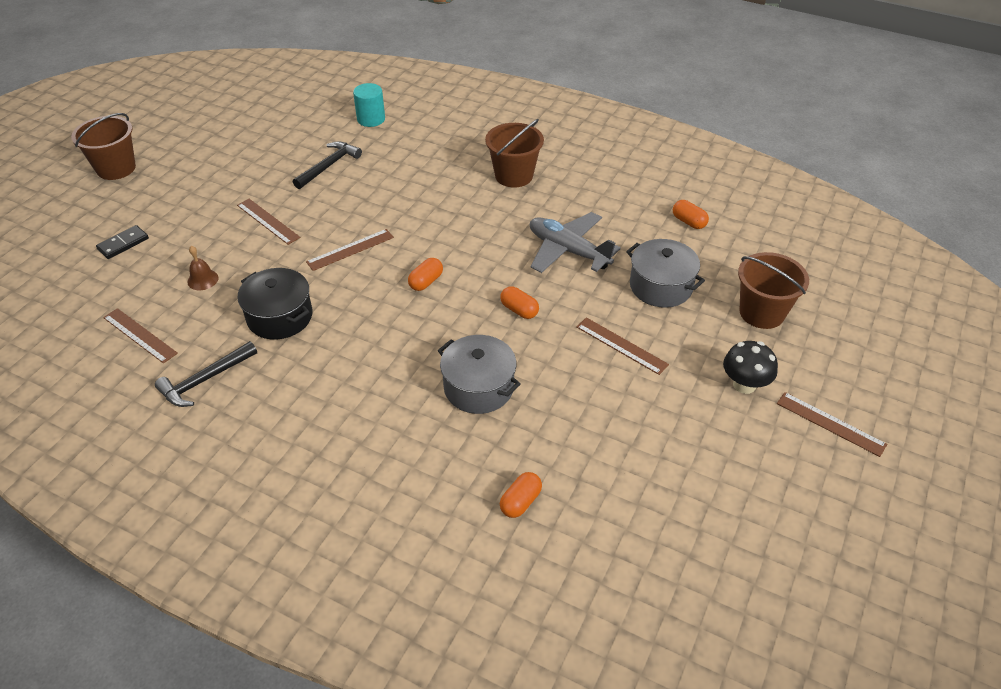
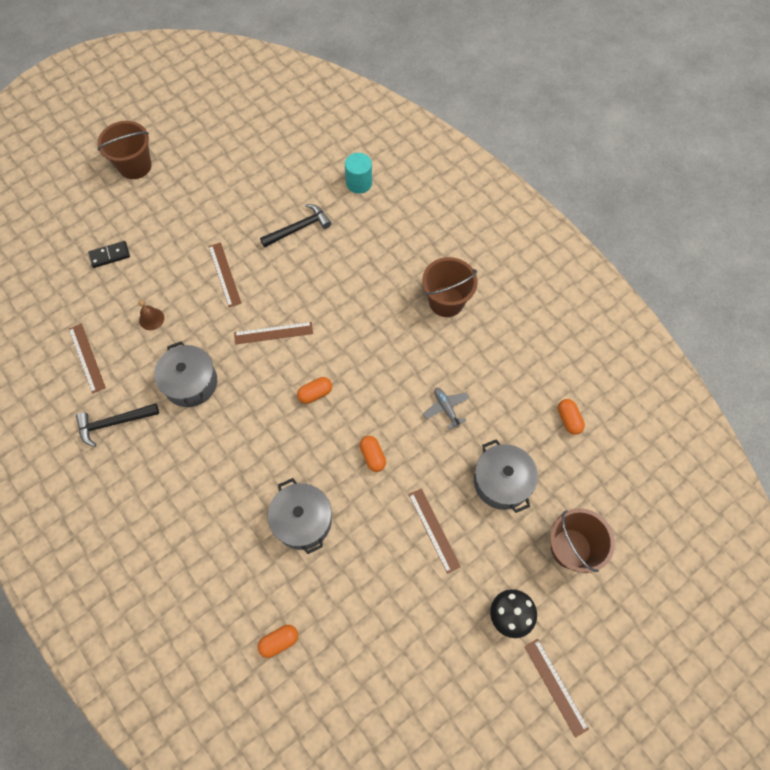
camera: 25 degrees right, 20 degrees up
black pot [237,268,312,340] -> grey pot [154,341,217,407]
grey plane [530,212,621,273] -> grey plane [423,388,469,429], size x0.52

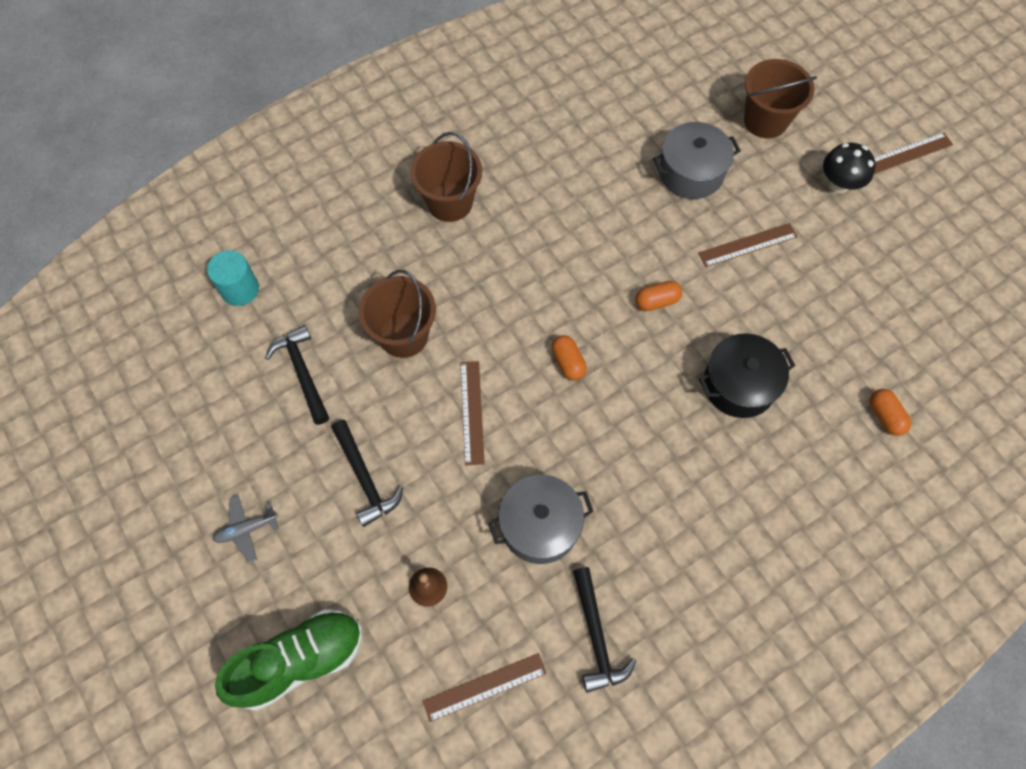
camera: 85 degrees left, 0 degrees up
black domino [88,241,130,268] -> green shoe [215,609,362,711]
brown bucket [97,121,151,179] -> brown bucket moved to [358,270,436,358]
brown ruler [208,242,241,307] -> black hammer [331,420,403,527]
grey pot [268,478,332,554] -> black pot [699,333,796,418]
grey plane [423,388,469,429] -> grey plane moved to [212,495,279,563]
orange capsule [558,399,585,435] -> none

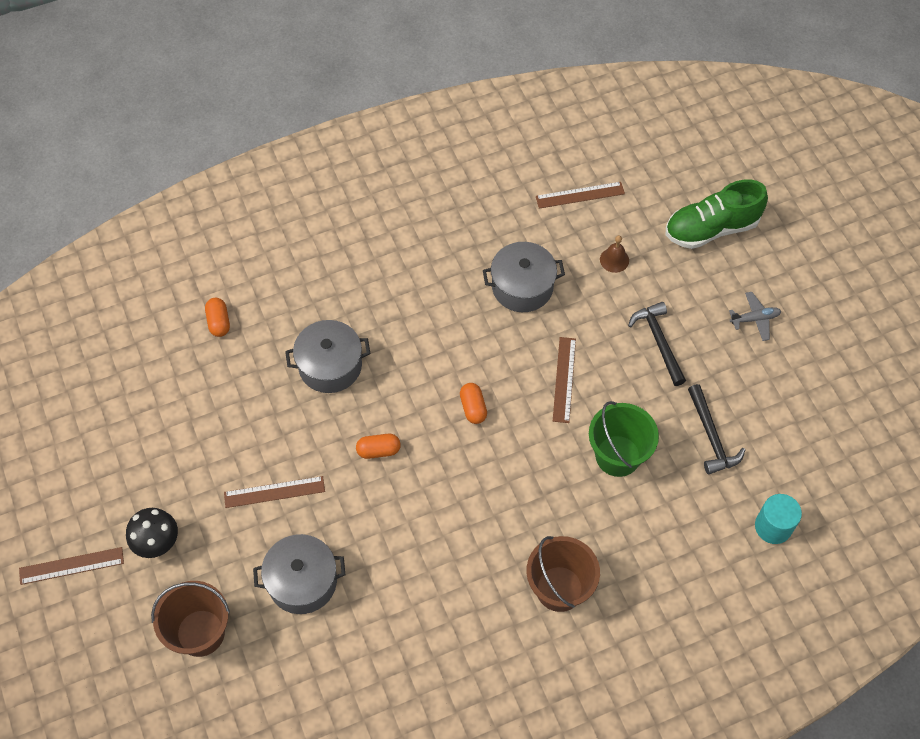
camera: 170 degrees left, 5 degrees down
brown bucket [358,270,436,358] -> green bucket [589,401,659,477]
black hammer [573,567,636,693] -> none
black pot [699,333,796,418] -> grey pot [285,320,370,393]

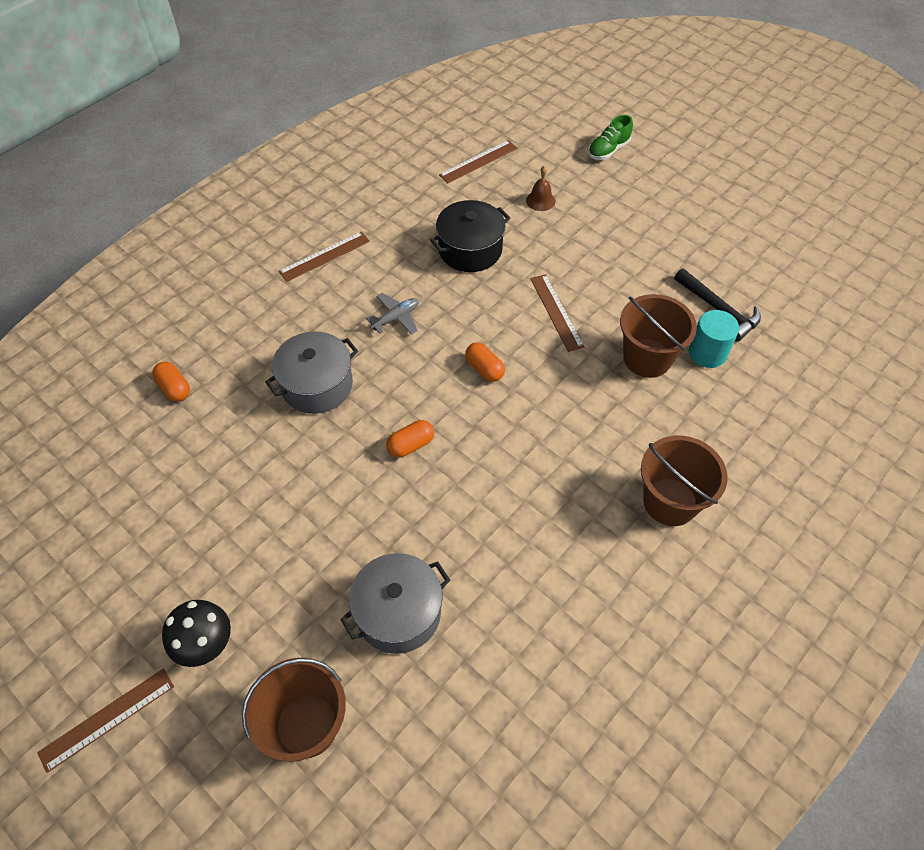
camera: 25 degrees left, 5 degrees down
brown ruler [224,476,325,508] -> brown ruler moved to [278,232,370,282]
grey pot [483,242,565,312] -> black pot [430,200,510,272]
green bucket [589,401,659,477] -> brown bucket [620,294,697,378]
black hammer [628,302,686,386] -> none
green shoe [666,179,768,249] -> green shoe [588,115,633,160], size x0.56
grey plane [729,292,781,341] -> grey plane moved to [366,293,419,335]
turquoise cylinder [755,494,802,544] -> turquoise cylinder moved to [689,310,739,368]

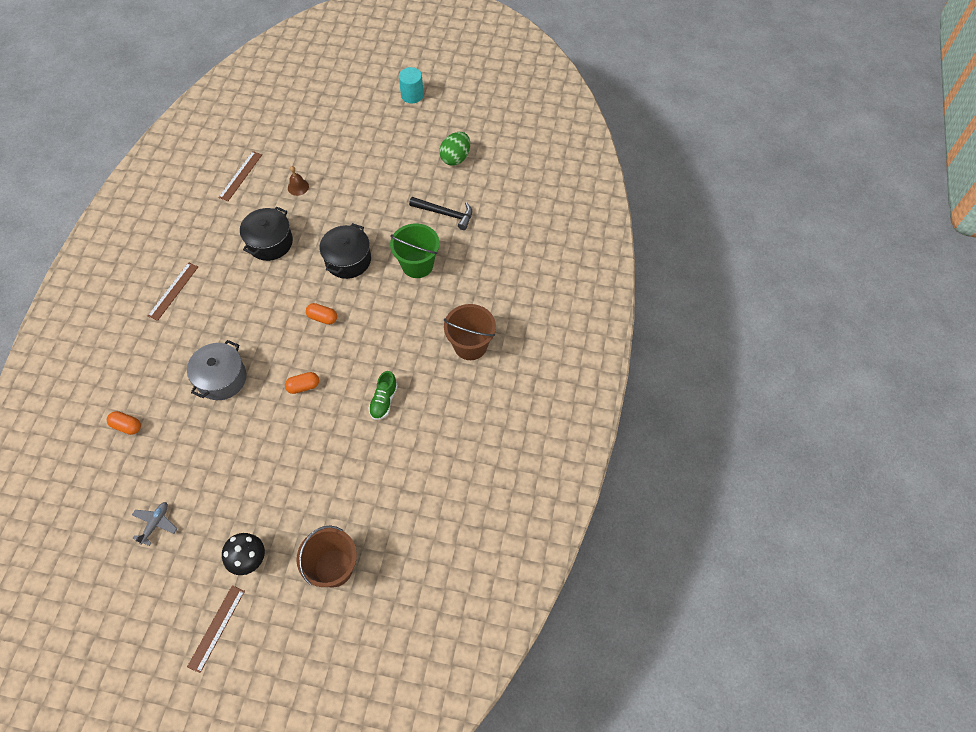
camera: 30 degrees left, 5 degrees up
grey pot [340,553,450,654] -> none
grey plane [366,293,419,335] -> grey plane moved to [132,502,177,546]
orange capsule [386,420,434,458] -> orange capsule turned 45 degrees clockwise [285,372,319,394]
brown ruler [530,274,584,352] -> black pot [319,223,371,279]
green shoe [588,115,633,160] -> green shoe moved to [368,371,398,420]
brown bucket [620,294,697,378] -> green bucket [390,223,439,278]
turquoise cylinder [689,310,739,368] -> turquoise cylinder moved to [399,67,424,103]
none -> green egg [439,132,470,166]

